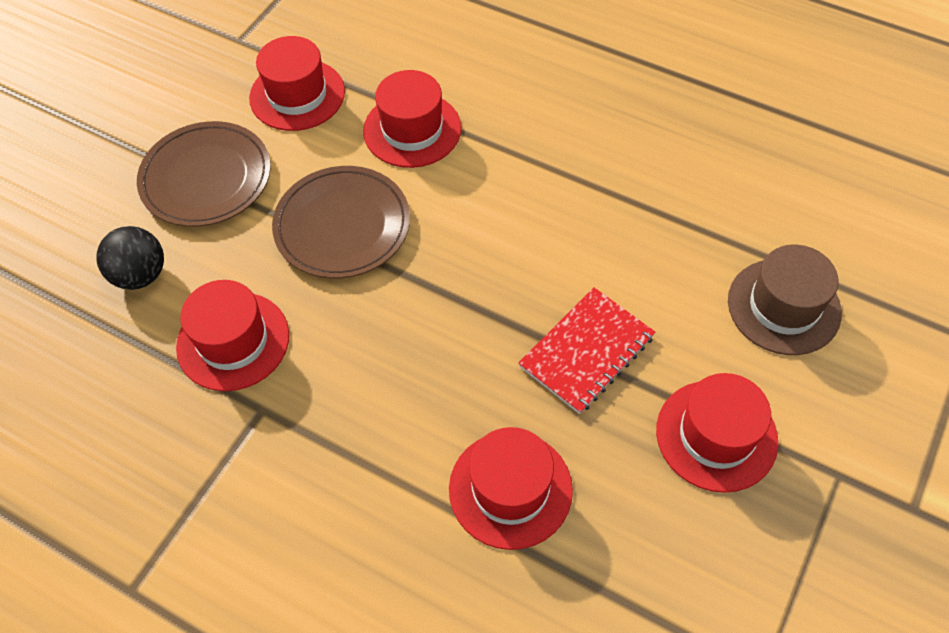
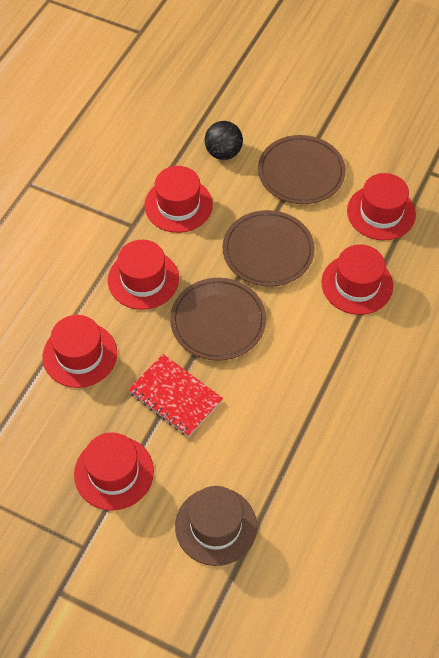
camera: 85 degrees right, 0 degrees up
none -> red hat [108,240,179,310]
none -> brown plate [170,278,266,361]

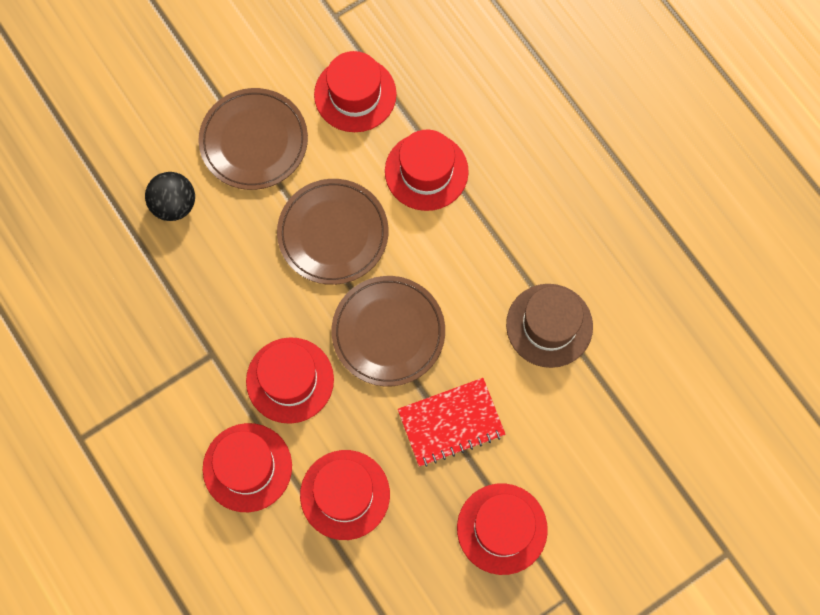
camera: 60 degrees left, 15 degrees up
red hat [144,166,213,233] -> red hat moved to [203,423,292,512]
brown hat [175,486,257,566] -> brown hat moved to [506,284,593,368]

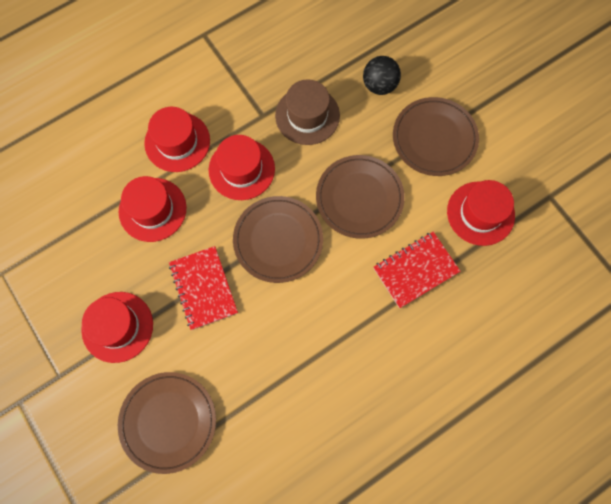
camera: 90 degrees right, 0 degrees up
red hat [385,130,469,211] -> red notebook [373,232,461,308]
brown hat [506,284,593,368] -> brown hat moved to [275,79,340,145]
none -> brown plate [118,372,216,474]

